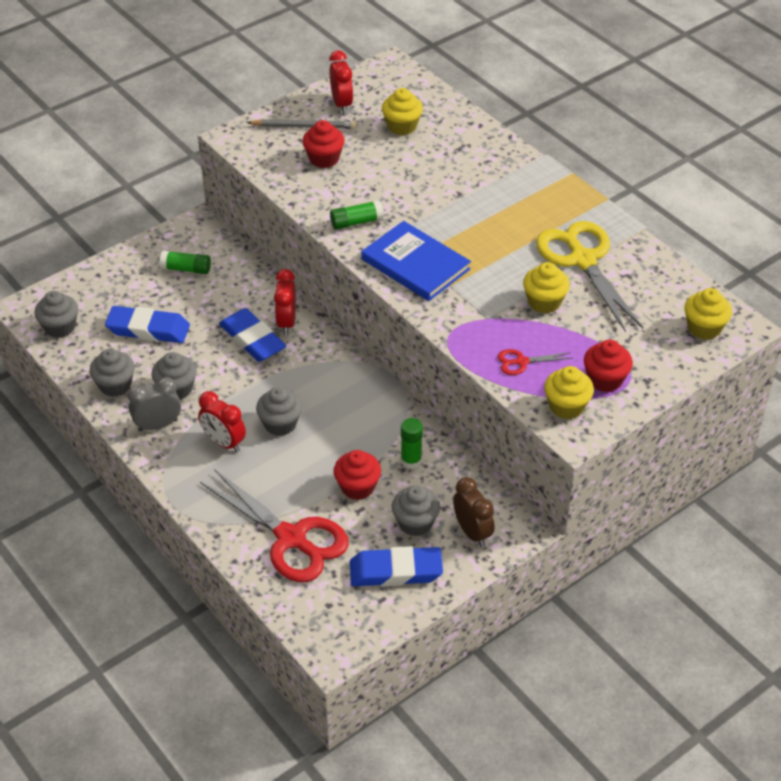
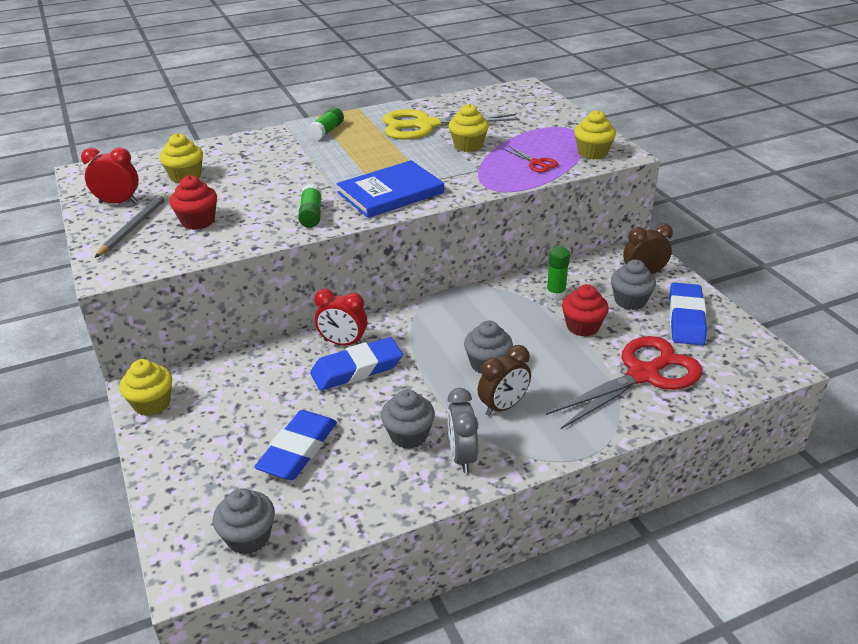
camera: 75 degrees left, 10 degrees down
grey cupcake [90,349,135,397] -> none
green glue stick [160,250,211,274] -> green glue stick moved to [307,107,344,140]
red clock [198,391,246,452] -> brown clock [478,345,531,416]
red scissors [498,349,572,375] -> red scissors turned 45 degrees counterclockwise [503,146,558,172]
red cupcake [584,340,633,392] -> none
yellow cupcake [685,288,732,340] -> yellow cupcake moved to [120,359,172,416]

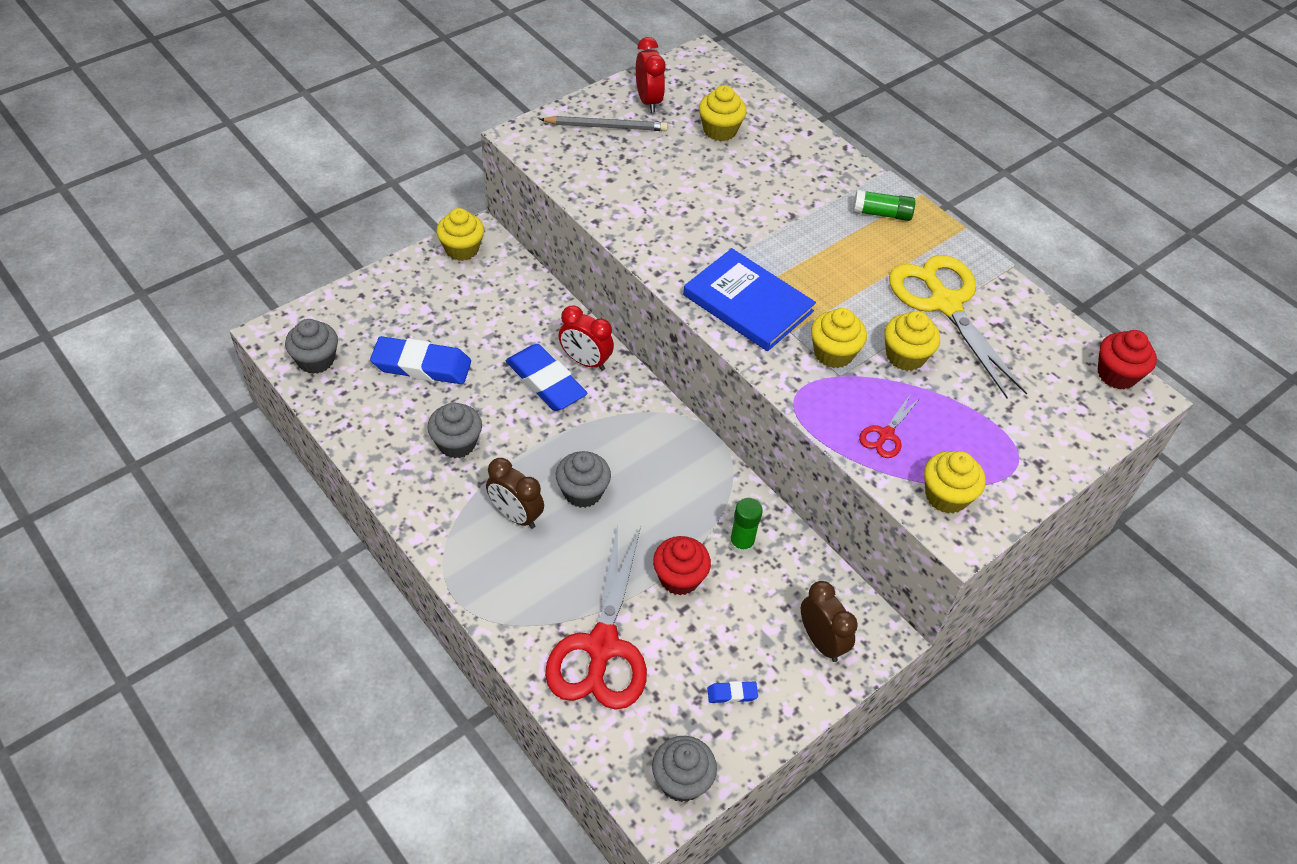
camera: 70 degrees right, 15 degrees up
red cupcake [169,175,217,230] -> red cupcake moved to [1098,330,1157,389]
green glue stick [298,184,322,228] -> none
red clock [314,289,367,345] -> red clock turned 60 degrees counterclockwise [559,305,614,371]
grey clock [447,388,478,473] -> none
red scissors [546,336,702,429] -> red scissors turned 60 degrees clockwise [545,524,647,710]
grey cupcake [611,260,656,310] -> grey cupcake moved to [652,736,717,802]
blue eraser [669,283,707,345] -> blue eraser [707,681,758,703], size x0.44
none -> yellow cupcake [811,308,867,368]

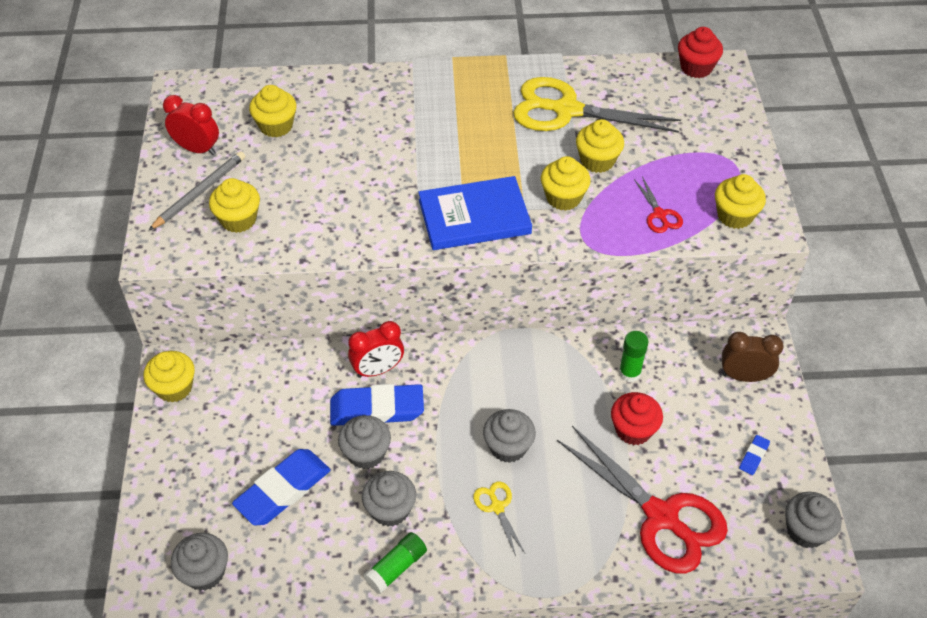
camera: 50 degrees left, 0 degrees up
brown clock [486,458,544,529] -> yellow scissors [473,482,525,556]
green glue stick [853,190,915,221] -> green glue stick moved to [363,532,427,594]
none -> yellow cupcake [209,178,260,233]
none -> grey cupcake [338,415,391,469]

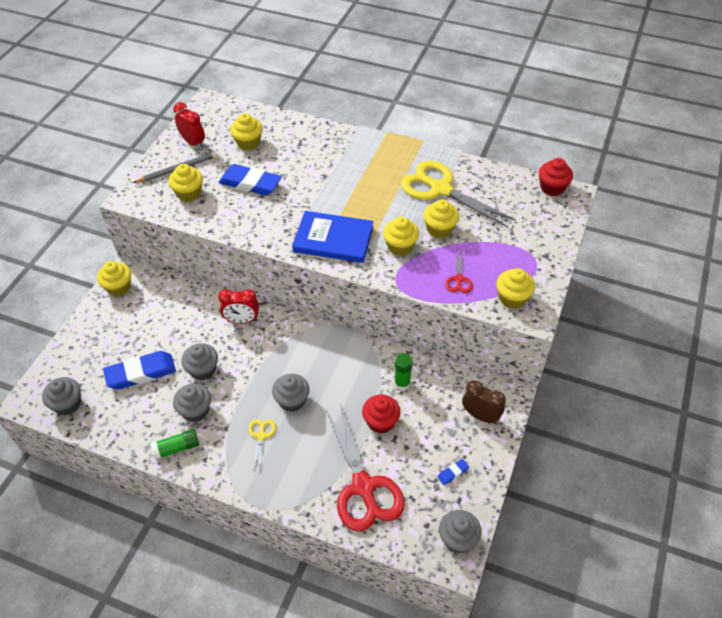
camera: 25 degrees right, 0 degrees up
blue eraser [330,384,424,426] -> blue eraser moved to [219,164,282,196]

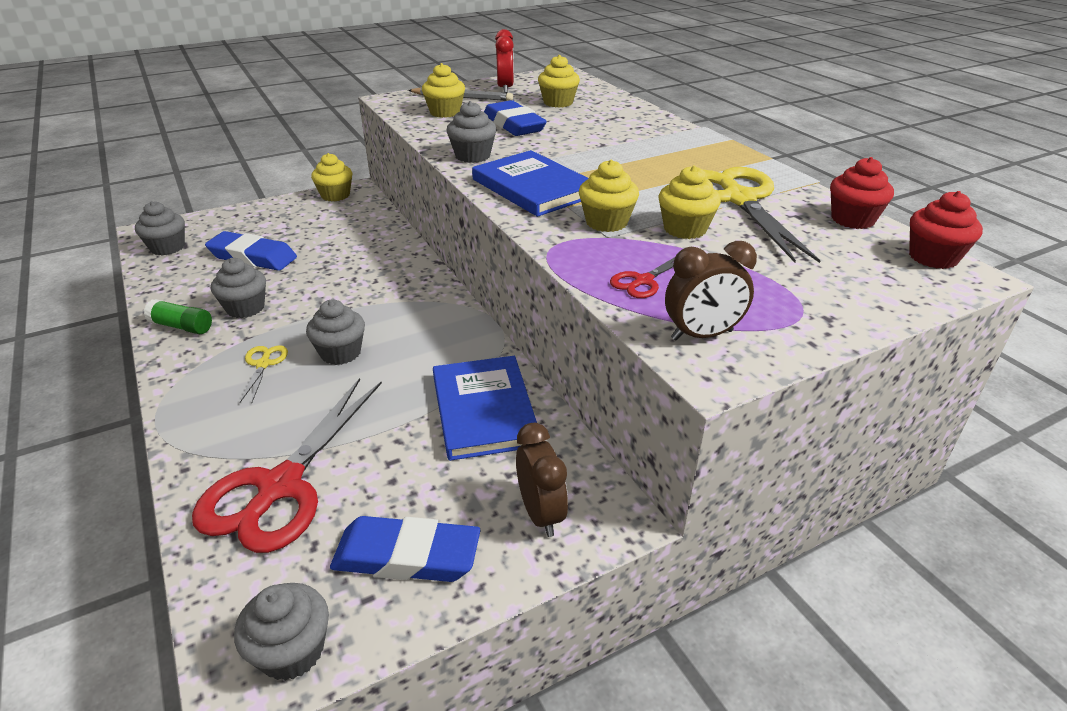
camera: 40 degrees right, 15 degrees down
grey cupcake [182,343,218,381] -> grey cupcake moved to [446,101,497,163]
red clock [218,289,259,324] -> none
yellow scissors [249,419,276,470] -> yellow scissors turned 45 degrees counterclockwise [240,345,288,403]
red cupcake [362,395,400,434] -> red cupcake moved to [830,157,894,229]
green glue stick [394,353,413,390] -> blue book [433,356,537,461]
blue eraser [437,459,469,485] -> blue eraser [330,516,480,582], size x2.30
yellow cupcake [496,268,535,309] -> brown clock [665,241,757,340]

